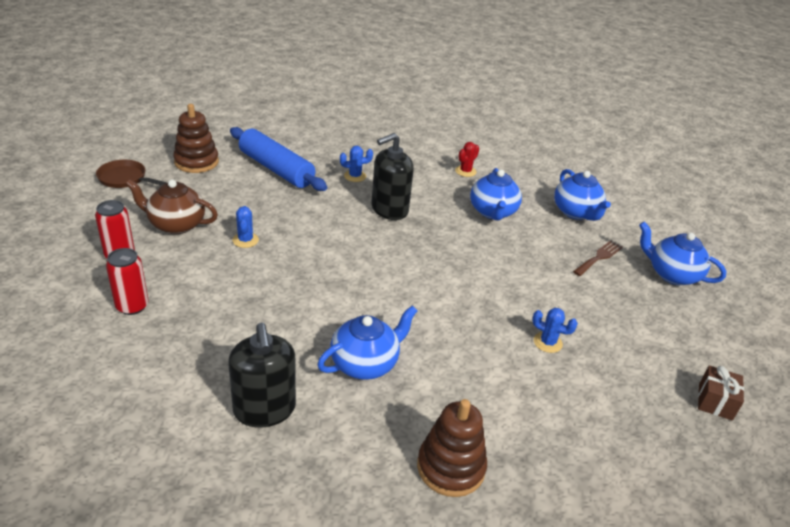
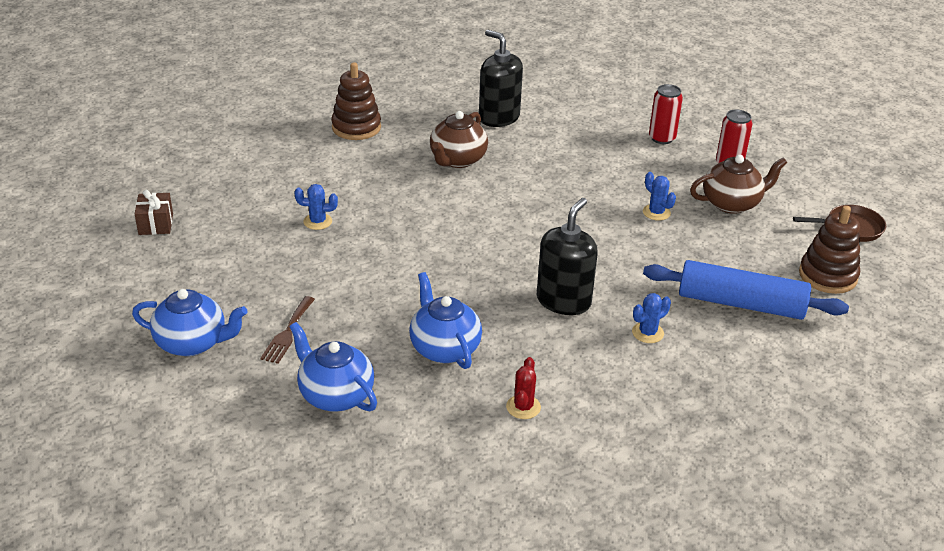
camera: 155 degrees right, 0 degrees up
blue teapot [318,305,418,380] -> brown teapot [430,111,488,168]

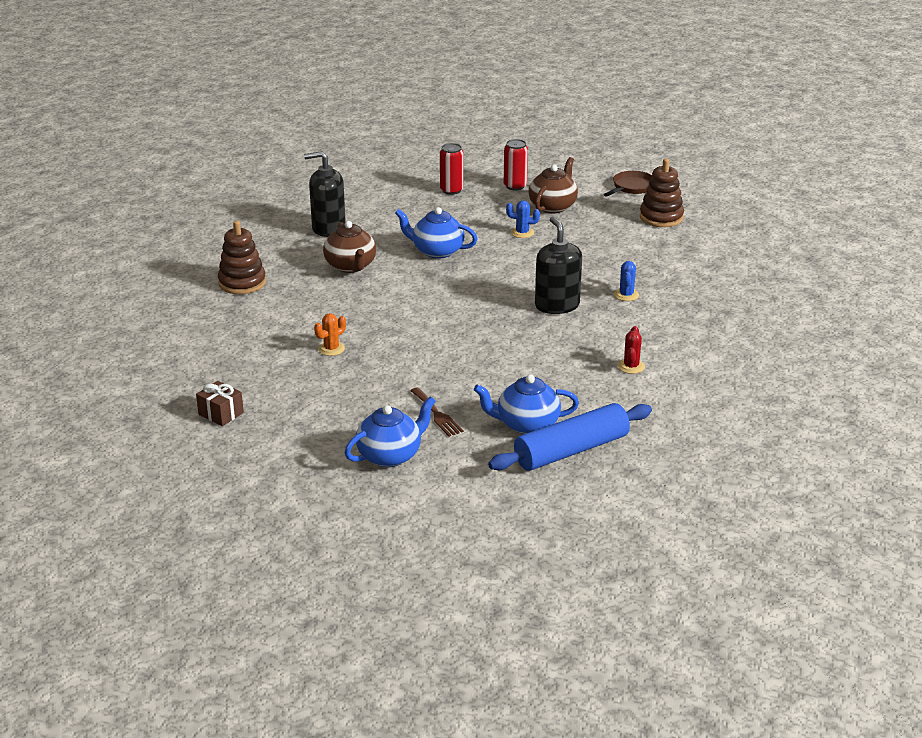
camera: 45 degrees left, 5 degrees down
blue cactus [294,184,338,230] -> orange cactus [314,313,346,356]
blue teapot [409,272,482,369] -> blue teapot moved to [395,207,477,259]
red cactus [506,357,541,419] -> red cactus turned 45 degrees clockwise [618,326,645,374]
blue rolling pin [643,260,849,320] -> blue rolling pin moved to [488,403,652,471]

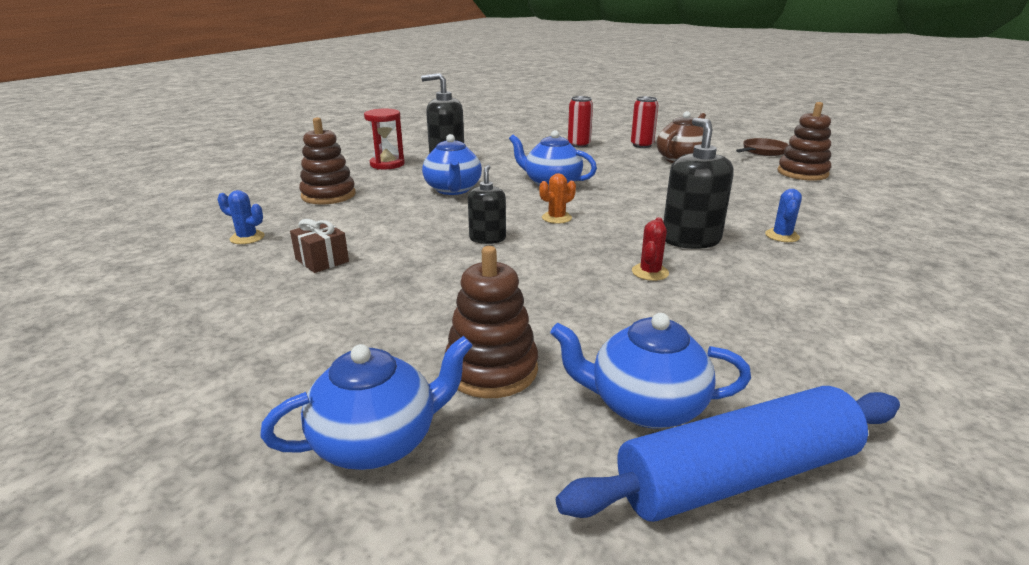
camera: 10 degrees right, 5 degrees down
brown gift [196,381,244,426] -> brown gift moved to [290,219,349,273]
orange cactus [314,313,346,356] -> orange cactus moved to [539,173,576,224]
brown teapot [323,221,376,273] -> blue teapot [422,134,482,195]
brown fork [410,387,464,437] -> brown stacking toy [445,246,538,398]
blue cactus [506,200,540,238] -> blue cactus moved to [217,190,265,244]
red cactus [618,326,645,374] -> red cactus moved to [632,217,669,281]
none -> red hourglass [364,109,405,169]
none -> black soap dispenser [468,165,506,244]

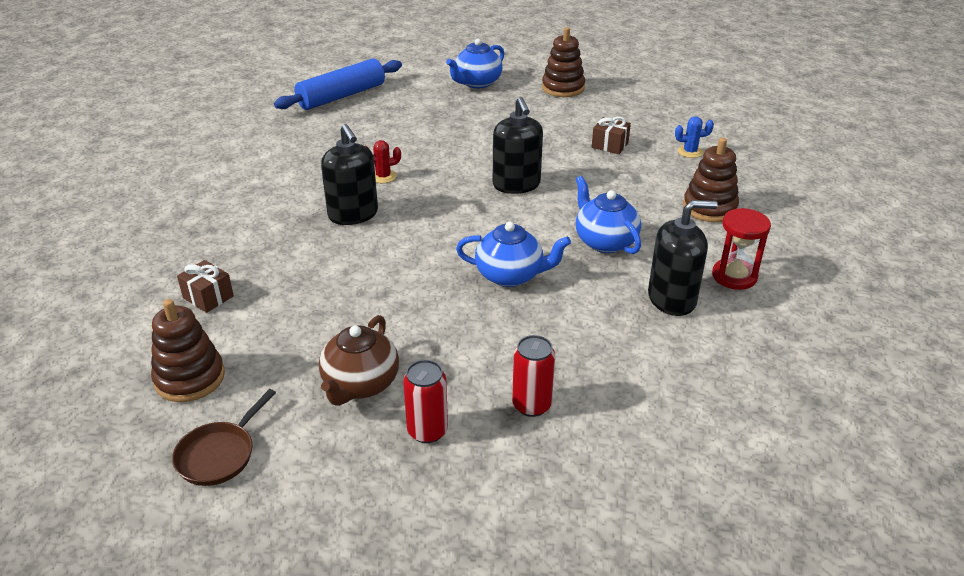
camera: 160 degrees right, 10 degrees up
brown stacking toy [445,246,538,398] -> brown stacking toy moved to [542,27,585,97]
black soap dispenser [468,165,506,244] -> black soap dispenser [493,97,543,194], size x1.61
orange cactus [539,173,576,224] -> none
blue teapot [550,313,751,428] -> none
red cactus [632,217,669,281] -> red cactus turned 75 degrees clockwise [366,140,401,183]
blue cactus [765,189,802,242] -> none
none -> brown gift [177,260,234,313]

